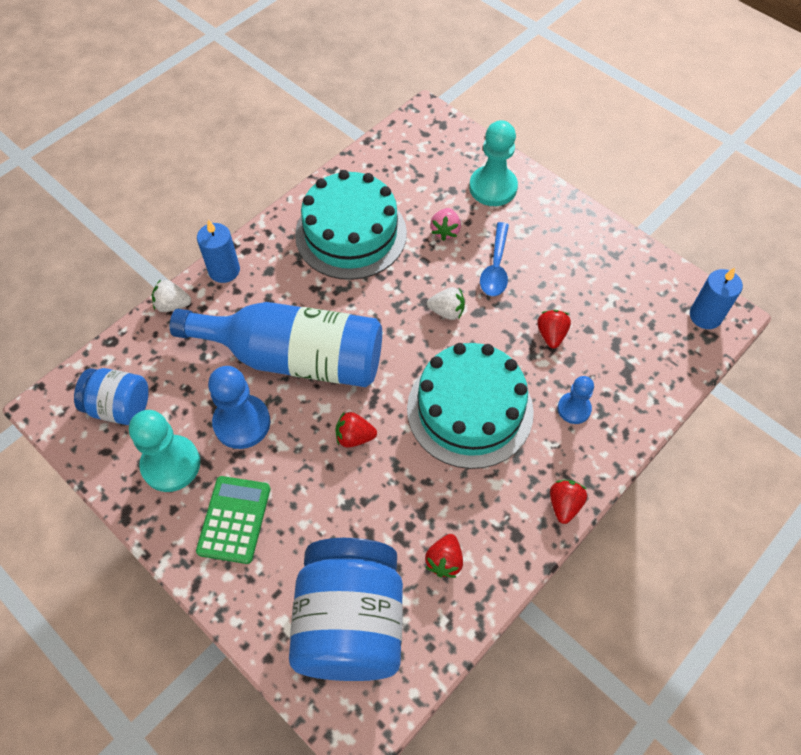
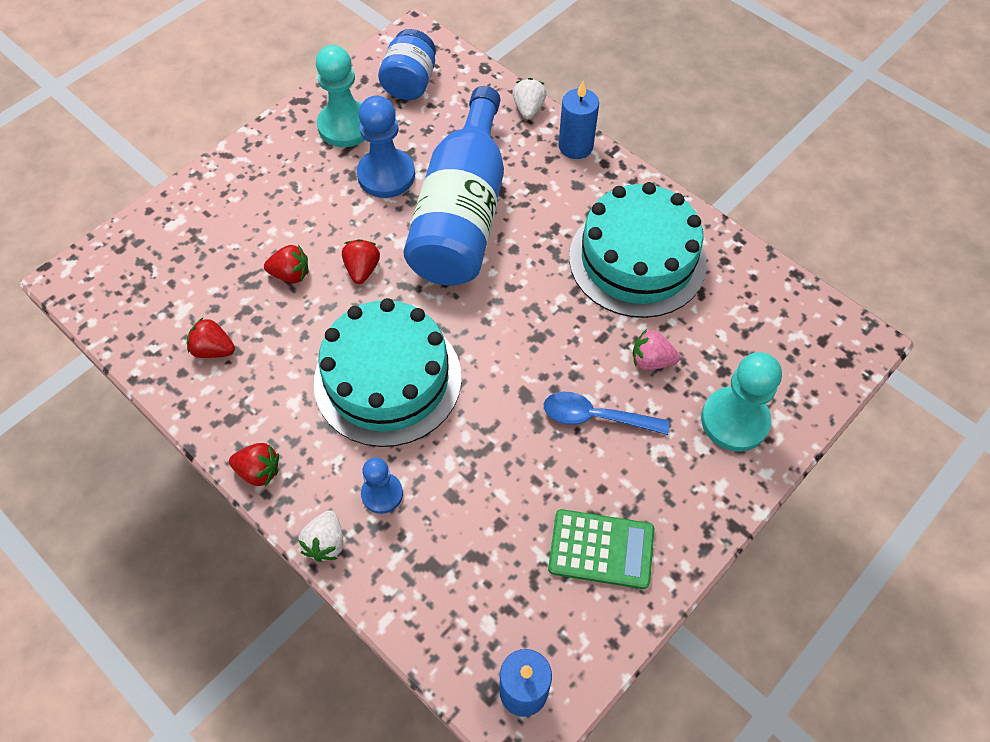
camera: 90 degrees right, 0 degrees up
green calculator [196,476,270,564] -> green calculator moved to [548,509,654,589]
blue jar [289,538,403,681] -> none
white strawberry [427,287,465,320] -> white strawberry moved to [298,510,344,562]
red strawberry [537,310,571,349] -> red strawberry moved to [264,245,308,283]

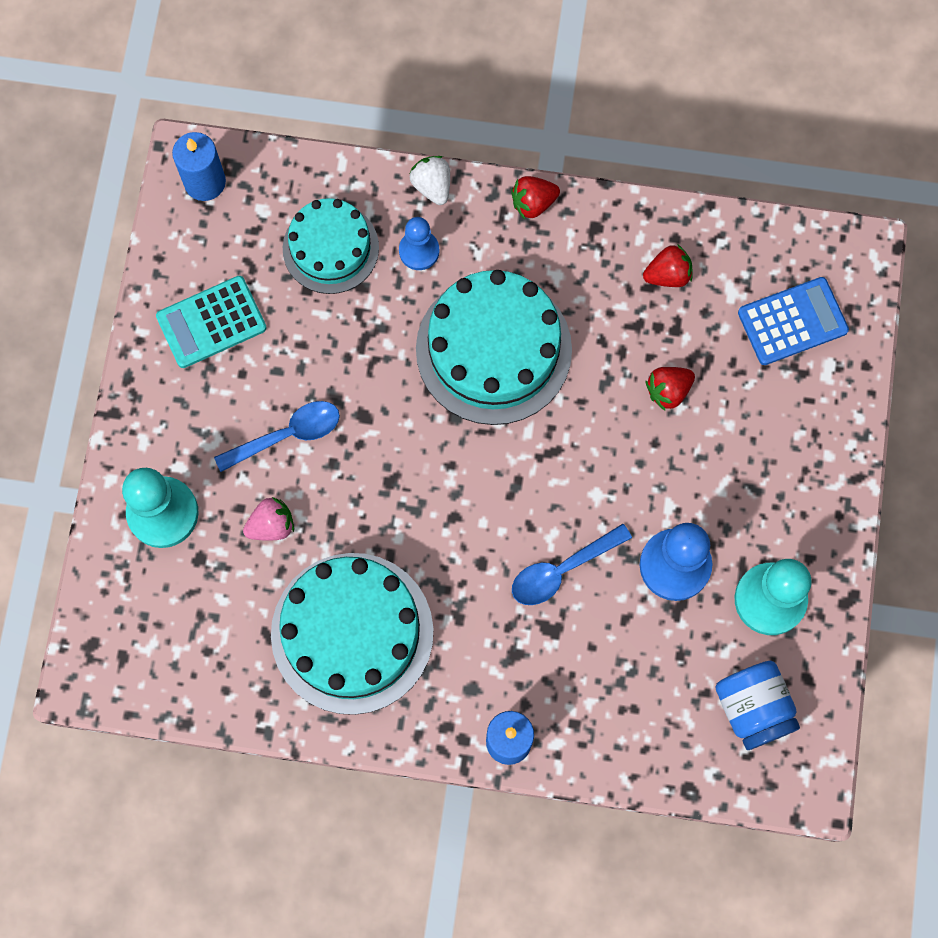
camera: 145 degrees right, 15 degrees up
red strawberry [342,239,380,284] -> none
blue bottle [403,86,504,286] -> blue spoon [512,524,632,605]
white strawberry [512,78,547,119] -> none
green calculator [548,509,654,589] -> turquoise calculator [156,276,267,368]
none -> turquoise cake [283,198,379,294]
none -> blue calculator [738,277,849,365]

